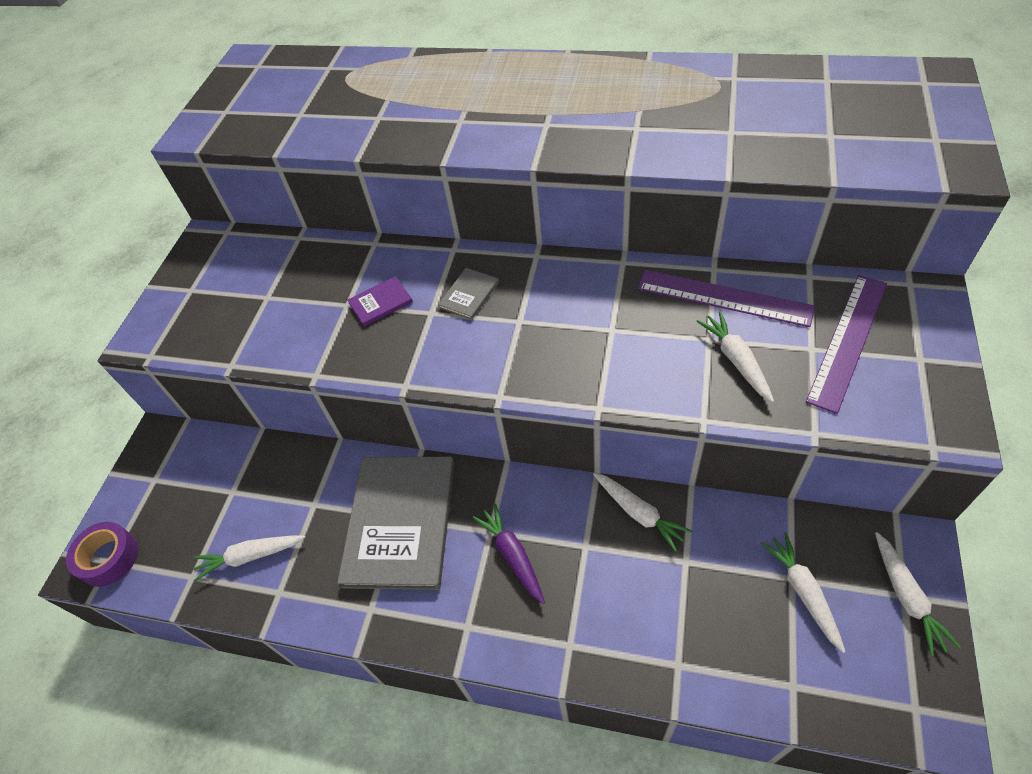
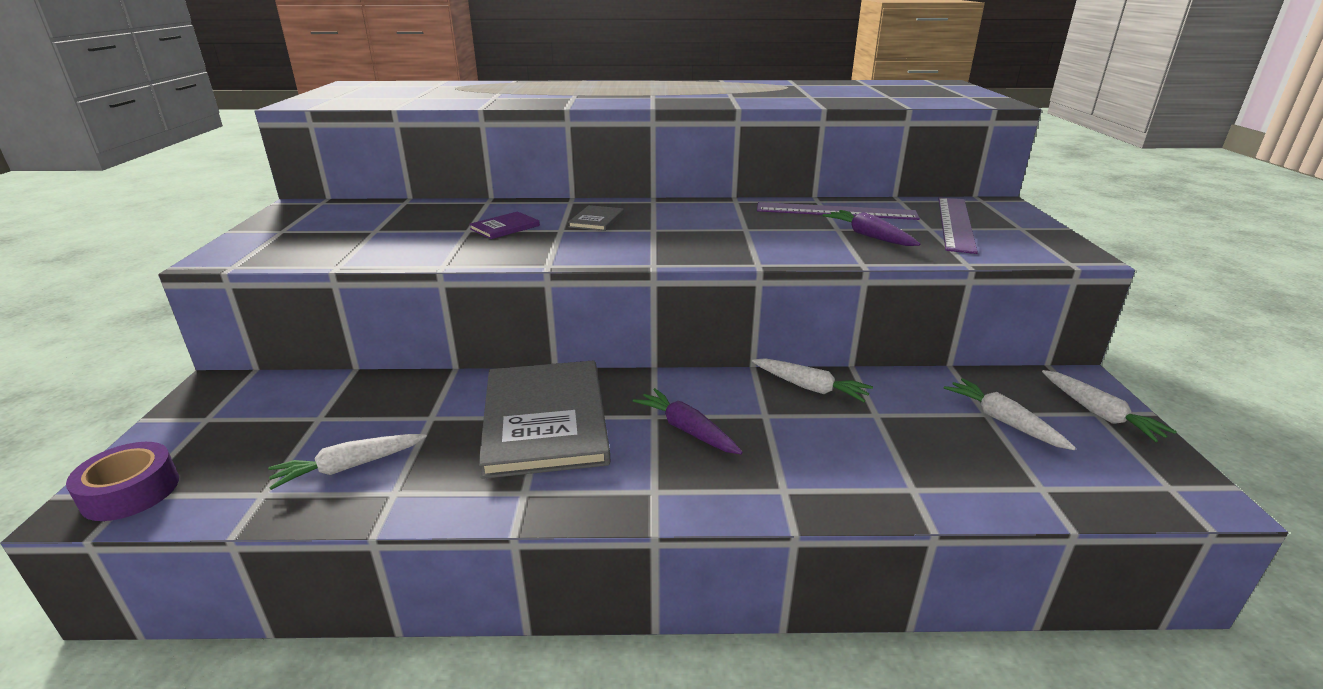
camera: 20 degrees left, 25 degrees down
white carrot [696,311,774,402] -> purple carrot [823,210,920,246]

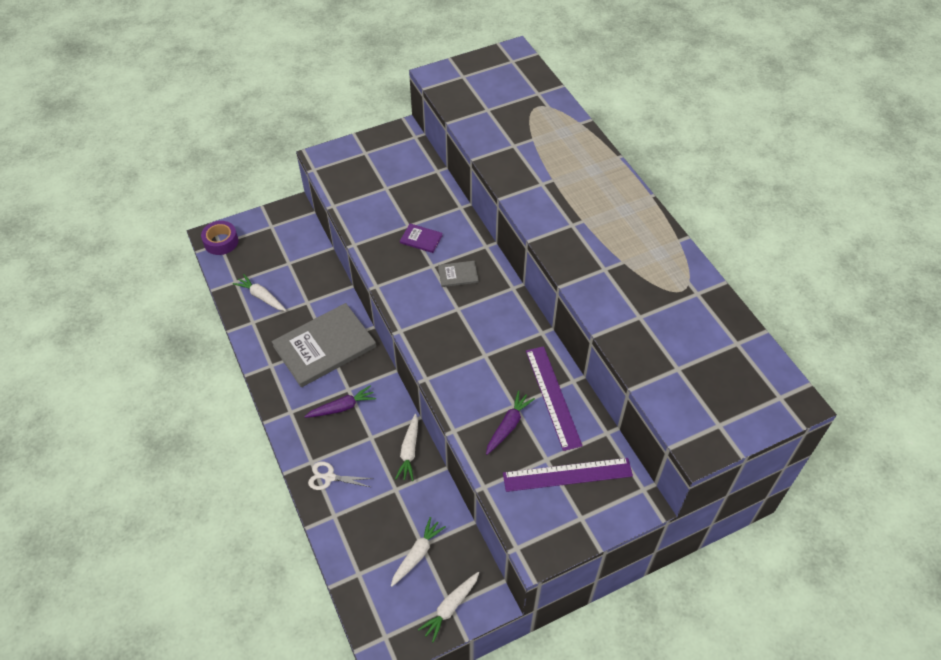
camera: 65 degrees right, 25 degrees up
purple carrot [633,388,743,454] -> purple carrot turned 45 degrees clockwise [304,386,376,418]
none -> white scissors [308,461,373,490]

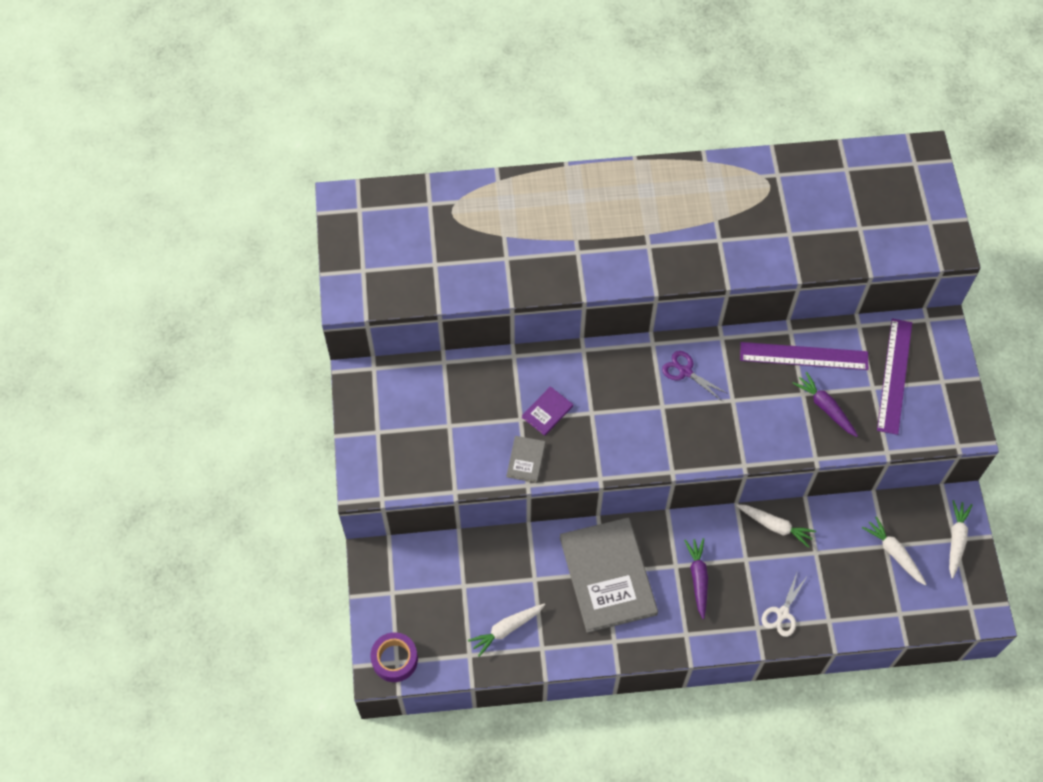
camera: 70 degrees left, 10 degrees up
white carrot [418,572,479,643] -> white carrot turned 135 degrees counterclockwise [949,500,972,579]
grey book [438,261,479,287] -> grey book moved to [506,436,546,483]
none -> purple scissors [662,351,728,401]

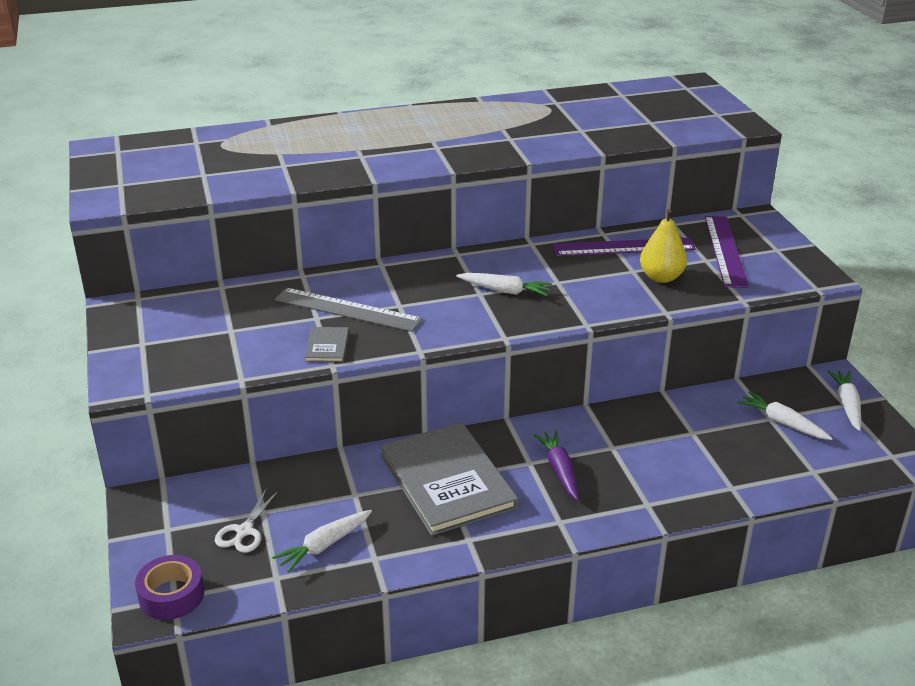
camera: 10 degrees left, 30 degrees down
purple book [522,386,573,436] -> grey ruler [274,288,423,332]
purple scissors [662,351,728,401] -> none
white carrot [736,504,816,548] -> white carrot moved to [456,273,552,296]
white scissors [762,573,807,637] -> white scissors moved to [215,488,279,553]
purple carrot [792,372,858,437] -> yellow pear [640,209,687,283]

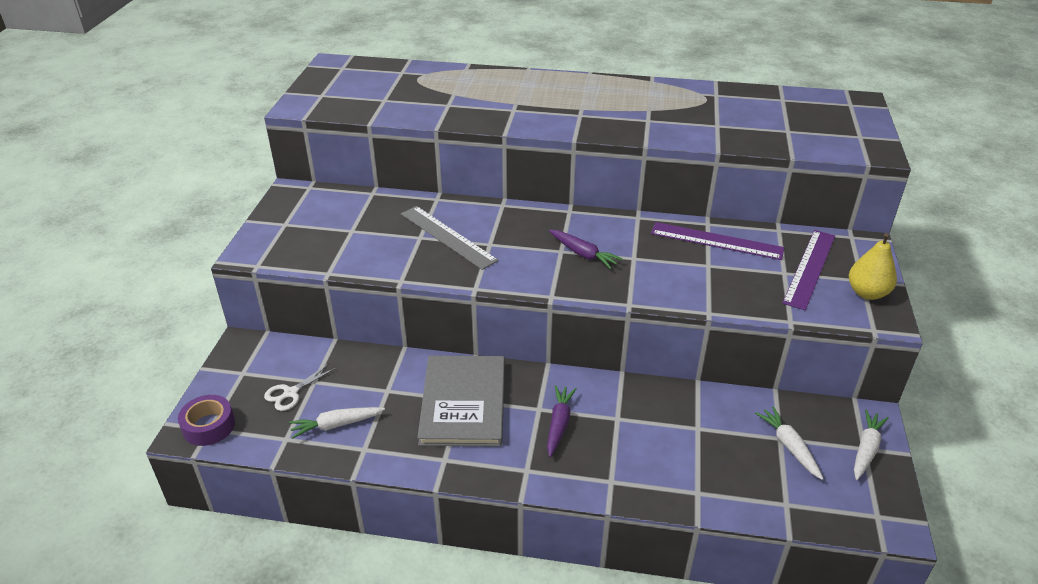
camera: 25 degrees right, 5 degrees up
grey book [305,327,349,362] -> none
white carrot [456,273,552,296] -> purple carrot [549,230,623,269]
yellow pear [640,209,687,283] -> yellow pear moved to [849,233,897,300]

